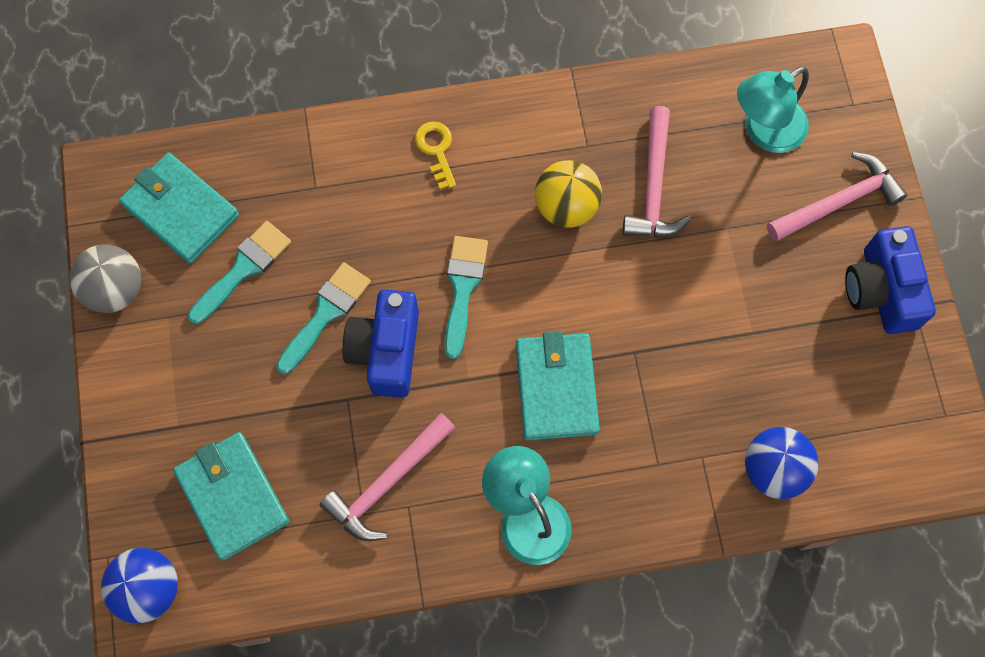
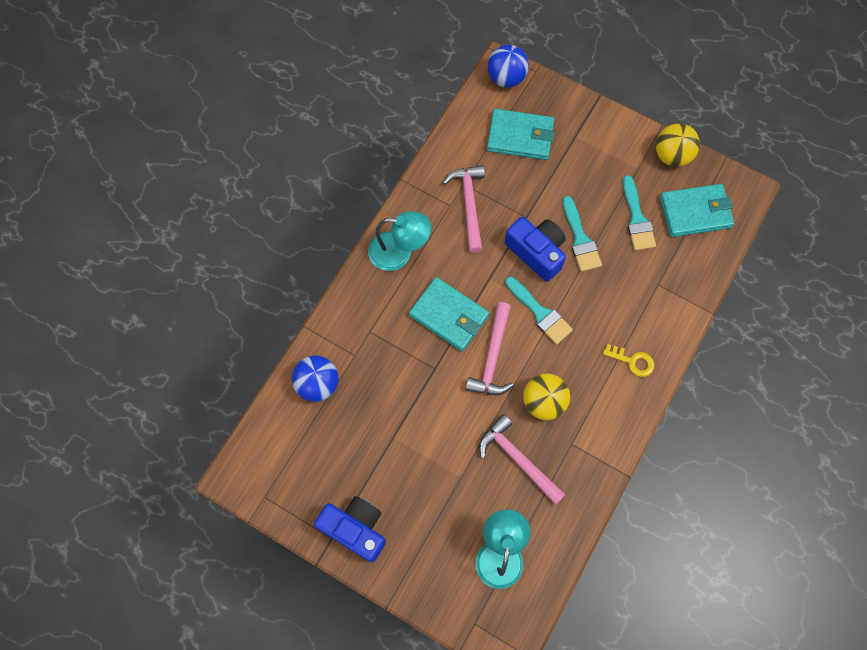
camera: 130 degrees right, 0 degrees up
grey ball [69,244,141,313] -> yellow ball [656,123,700,167]
pink hammer [767,152,907,241] -> pink hammer moved to [465,302,514,395]

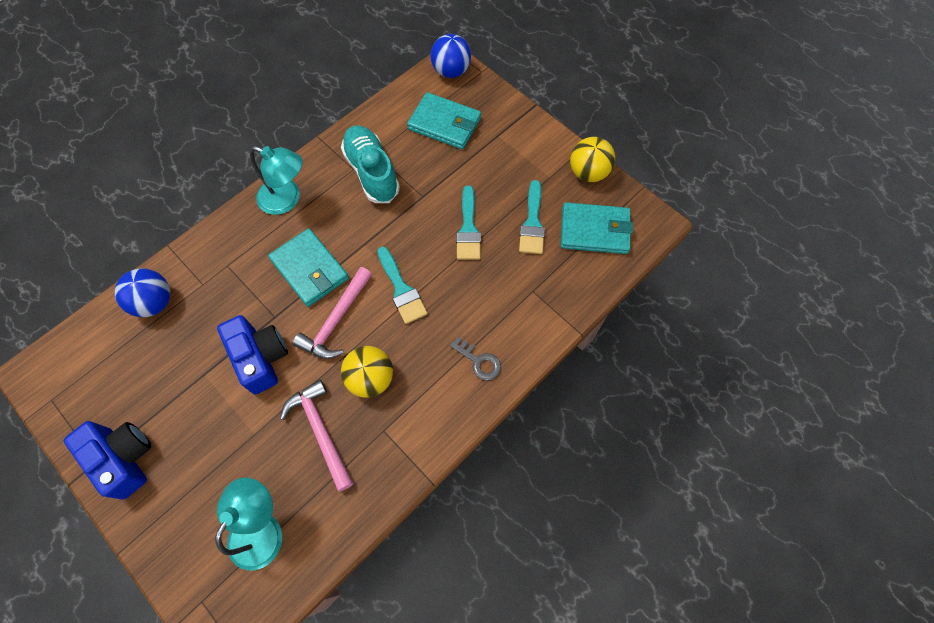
camera: 15 degrees right, 5 degrees down
pink hammer [443,165,485,253] -> turquoise shoe [341,125,400,203]
blue camera [505,217,566,282] -> blue camera moved to [217,315,288,394]
yellow key [603,344,654,377] -> grey key [450,337,501,380]

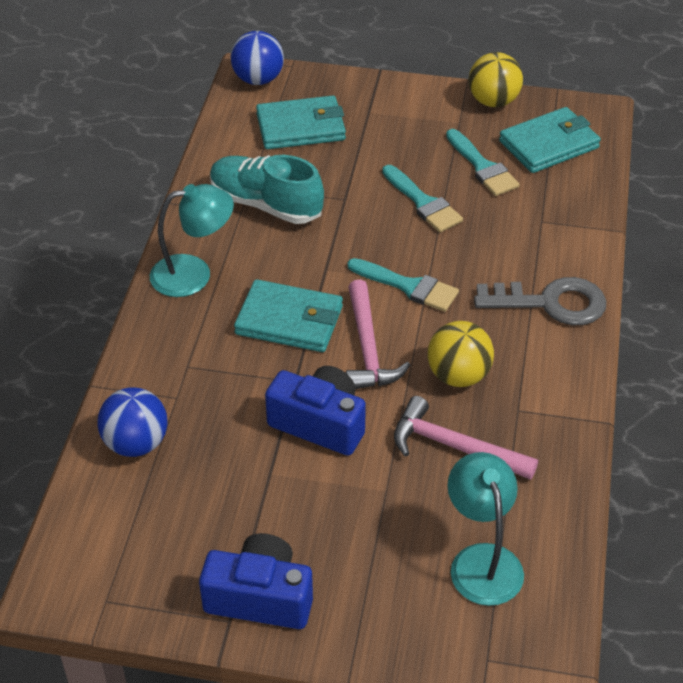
camera: 35 degrees left, 20 degrees down
grey key [450,337,501,380] -> grey key [474,277,606,325], size x1.81

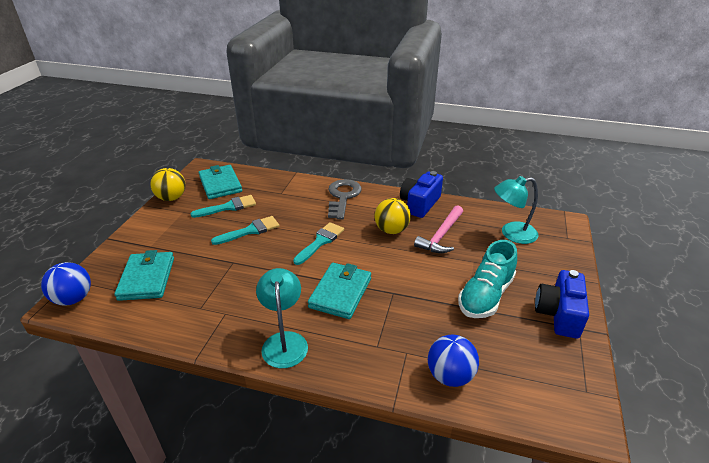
camera: 85 degrees left, 10 degrees down
turquoise shoe [210,155,324,224] -> turquoise shoe moved to [458,240,517,318]
blue camera [265,366,366,456] -> blue camera moved to [400,171,443,218]
pink hammer [346,280,410,389] -> none

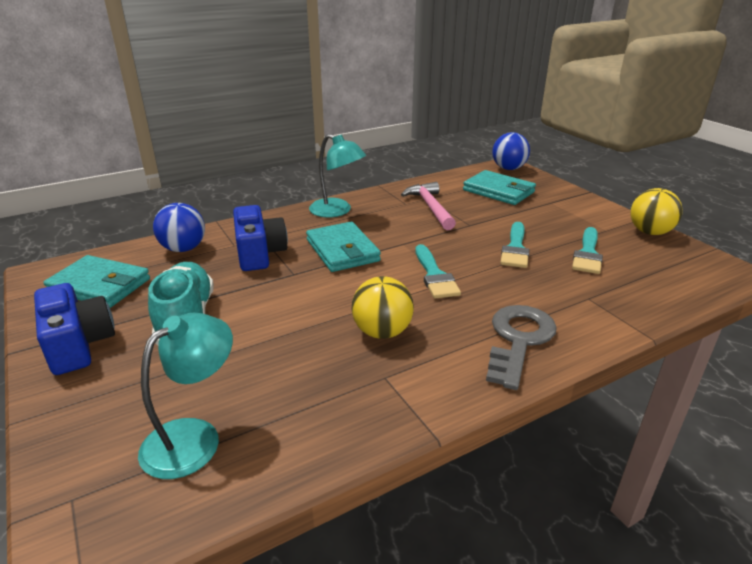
camera: 135 degrees right, 5 degrees down
turquoise wallet [199,165,242,199] -> turquoise wallet moved to [43,255,150,308]
grey key [328,179,362,220] -> grey key turned 120 degrees counterclockwise [486,305,557,390]
blue camera [400,171,443,218] -> blue camera moved to [233,205,288,271]
pink hammer [414,205,463,253] -> pink hammer moved to [401,182,456,230]

